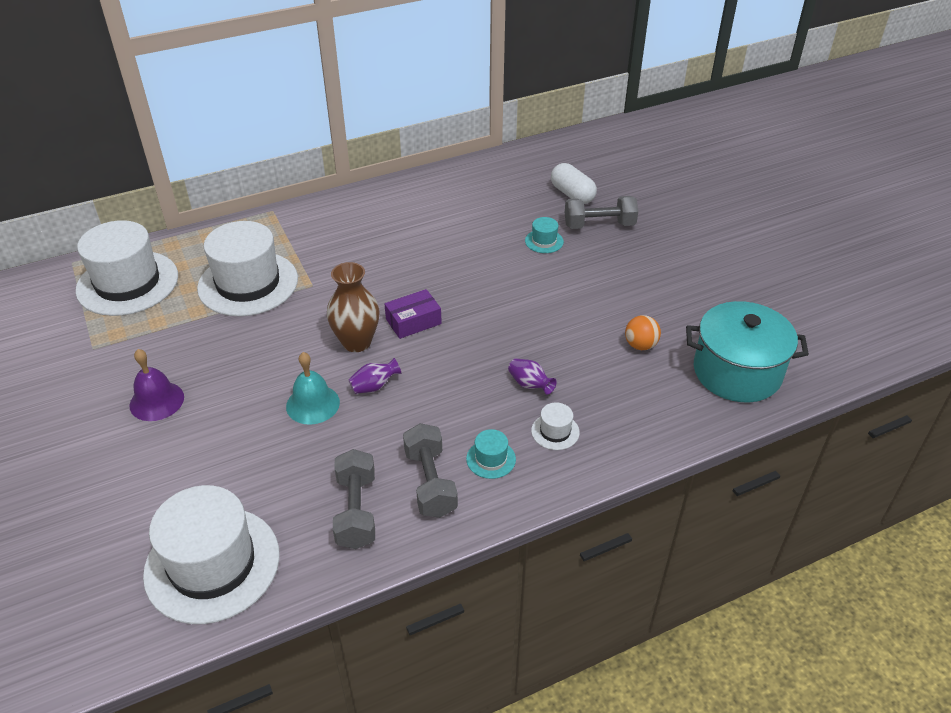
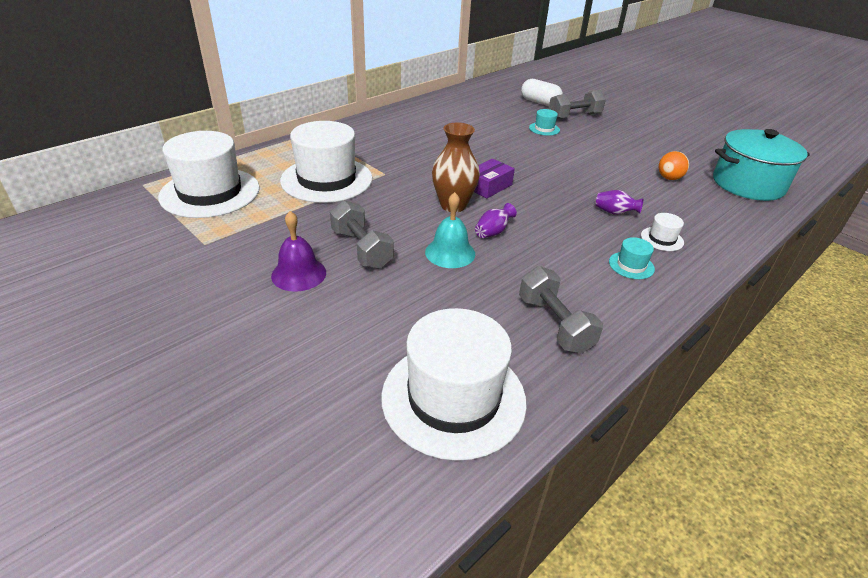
camera: 20 degrees left, 5 degrees down
grey dumbbell [403,423,458,518] -> grey dumbbell moved to [330,200,394,269]

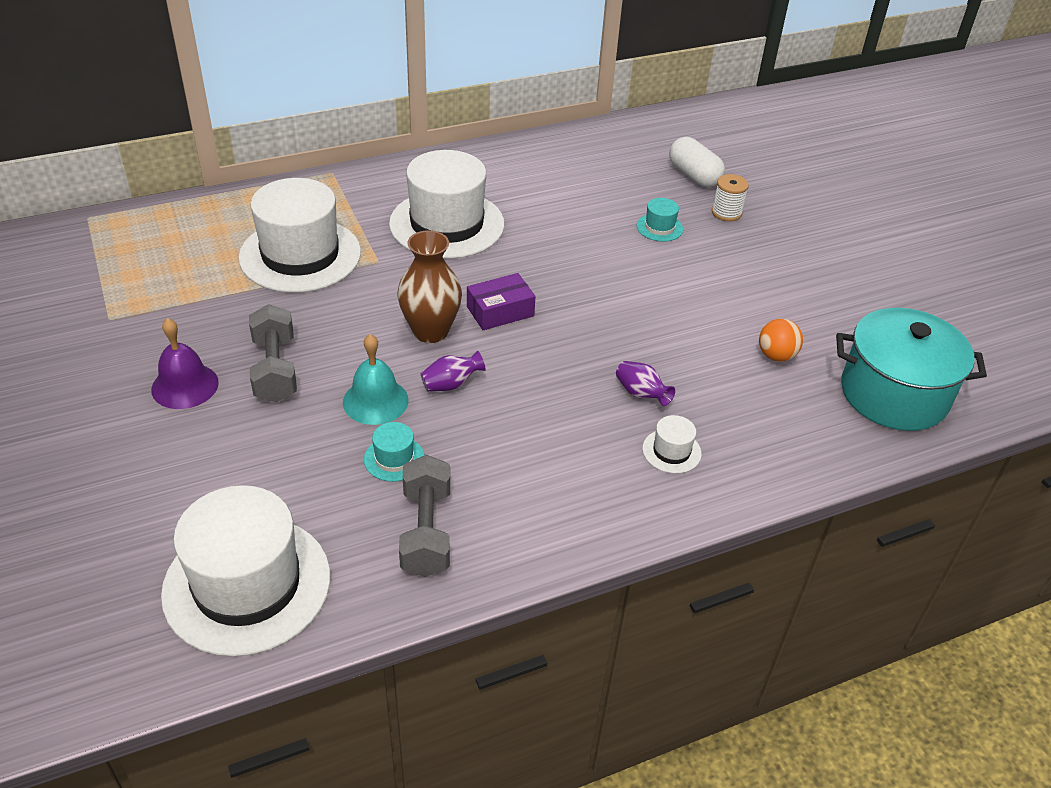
camera: 20 degrees right, 5 degrees up
white hat [158,131,260,218] -> white hat moved to [389,150,504,259]
grey dumbbell [549,90,606,119] -> white spool [712,174,749,222]
turquoise hat [609,237,655,279] -> turquoise hat moved to [364,422,425,482]

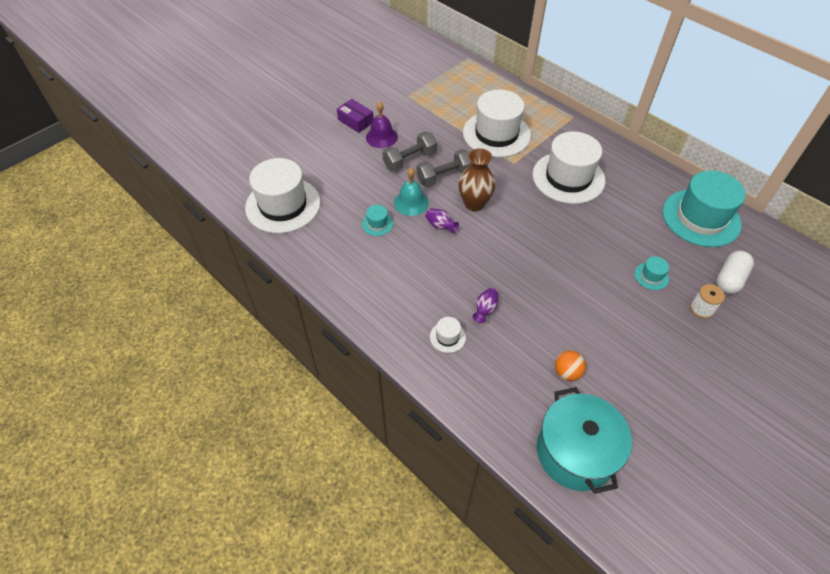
camera: 70 degrees right, 10 degrees up
grey dumbbell [399,455,450,577] -> grey dumbbell moved to [417,149,471,187]
purple box [467,273,536,330] -> purple box moved to [337,99,374,133]
none -> turquoise hat [663,170,746,247]

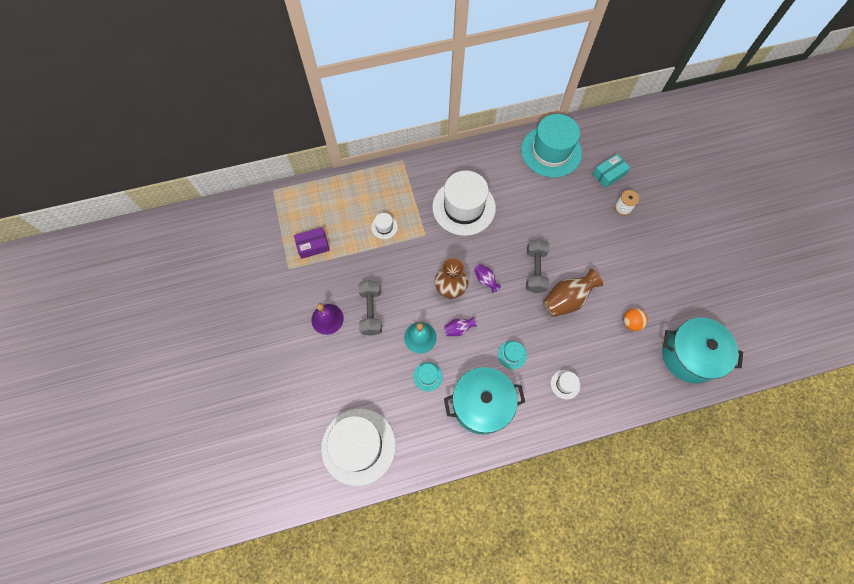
camera: 60 degrees left, 15 degrees up
purple box [337,99,374,133] -> purple box moved to [294,227,330,259]
grey dumbbell [417,149,471,187] -> grey dumbbell moved to [526,239,549,293]
white hat [463,90,531,157] -> white hat [371,213,398,239], size x0.41
purple vase [473,288,498,323] -> purple vase moved to [474,264,501,293]
turquoise hat [635,256,669,290] -> turquoise hat moved to [498,341,527,369]
white capsule [716,251,754,294] -> turquoise box [593,154,631,188]
none -> turquoise pot [444,367,525,435]
none -> brown vase [543,269,603,317]

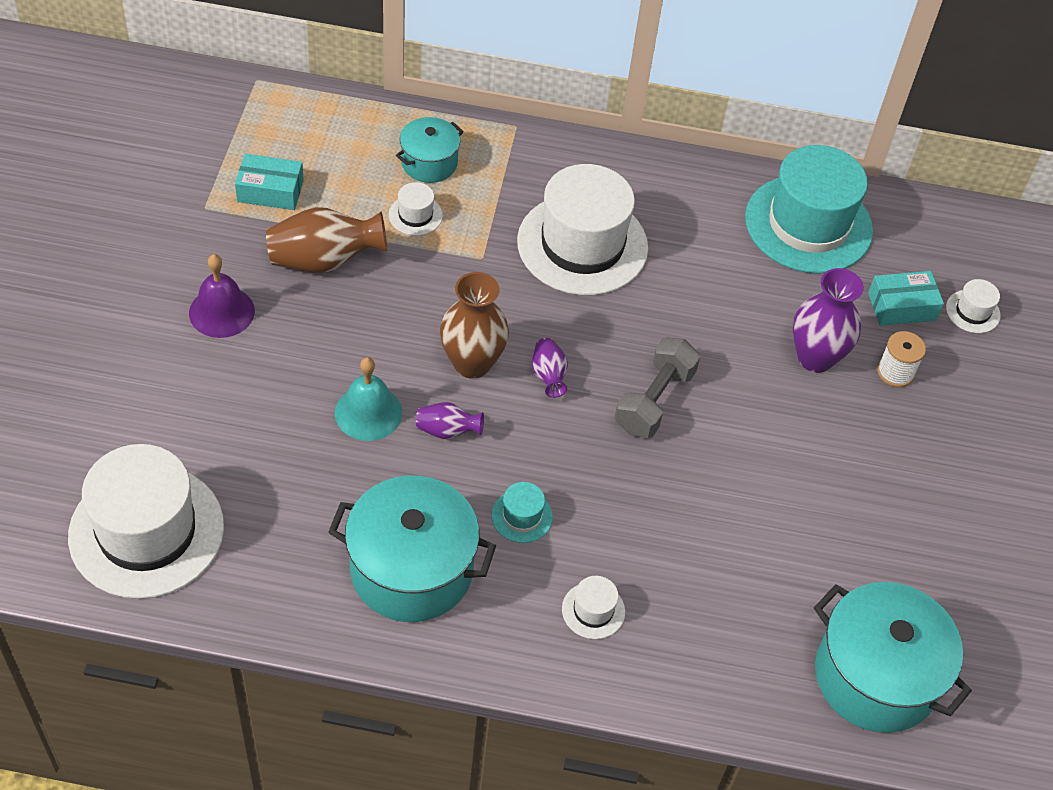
camera: 20 degrees right, 15 degrees down
purple box [294,227,330,259] -> turquoise box [235,154,304,210]
grey dumbbell [358,280,382,336] -> none
turquoise hat [413,362,443,391] -> none
brown vase [543,269,603,317] -> brown vase moved to [266,207,387,273]
orange ball [623,308,648,331] -> none
none -> turquoise pot [396,117,464,183]
none -> purple vase [793,268,864,373]
none -> white hat [946,279,1001,333]

